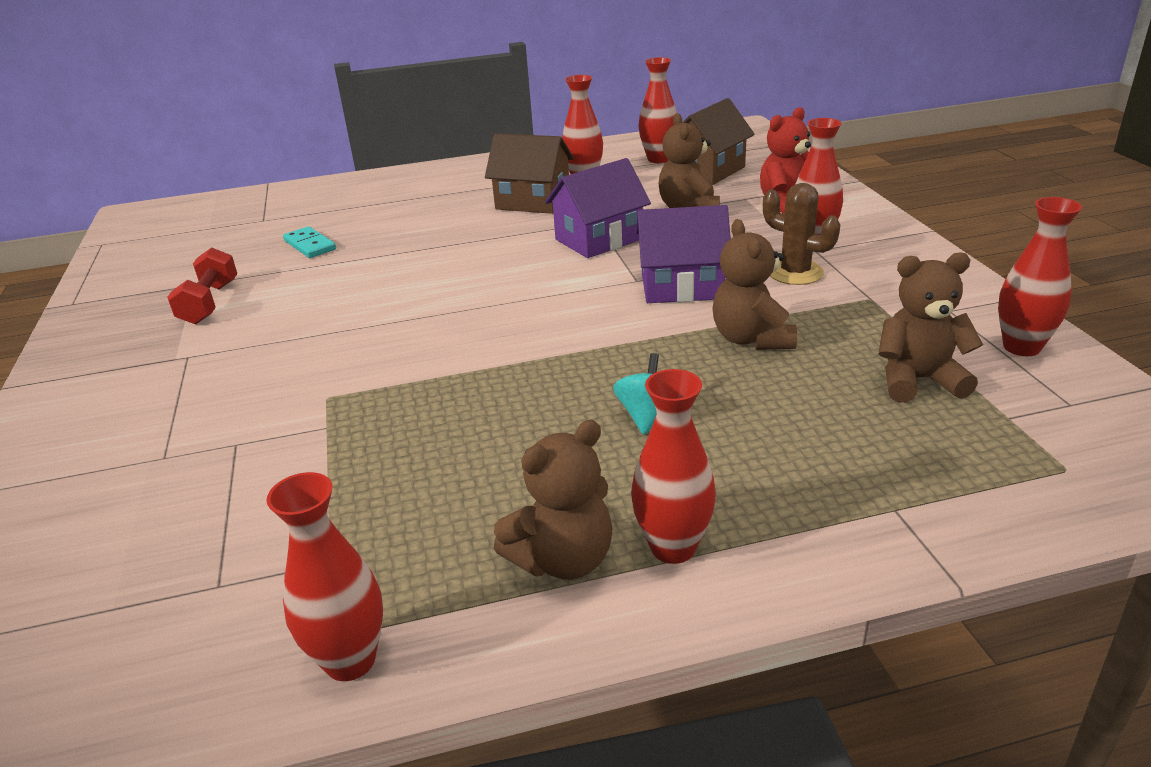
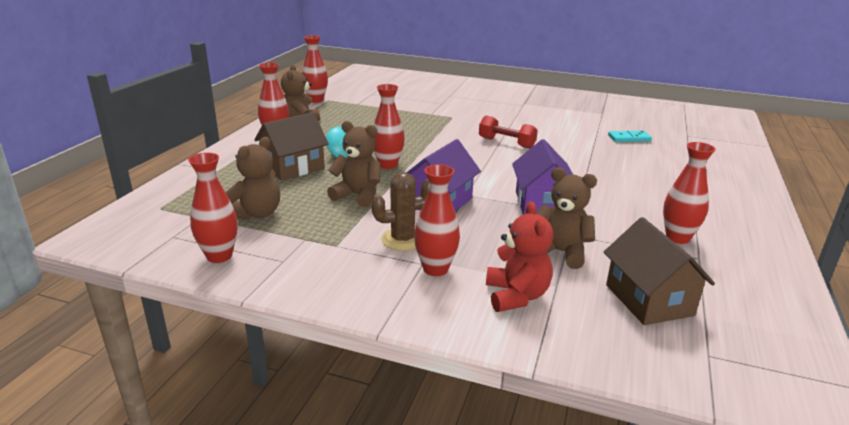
camera: 120 degrees right, 5 degrees down
red dumbbell [167,247,237,324] -> red dumbbell moved to [479,115,538,149]
brown house [485,133,574,214] -> brown house moved to [254,112,329,181]
red vase [638,57,677,163] -> red vase moved to [373,84,405,169]

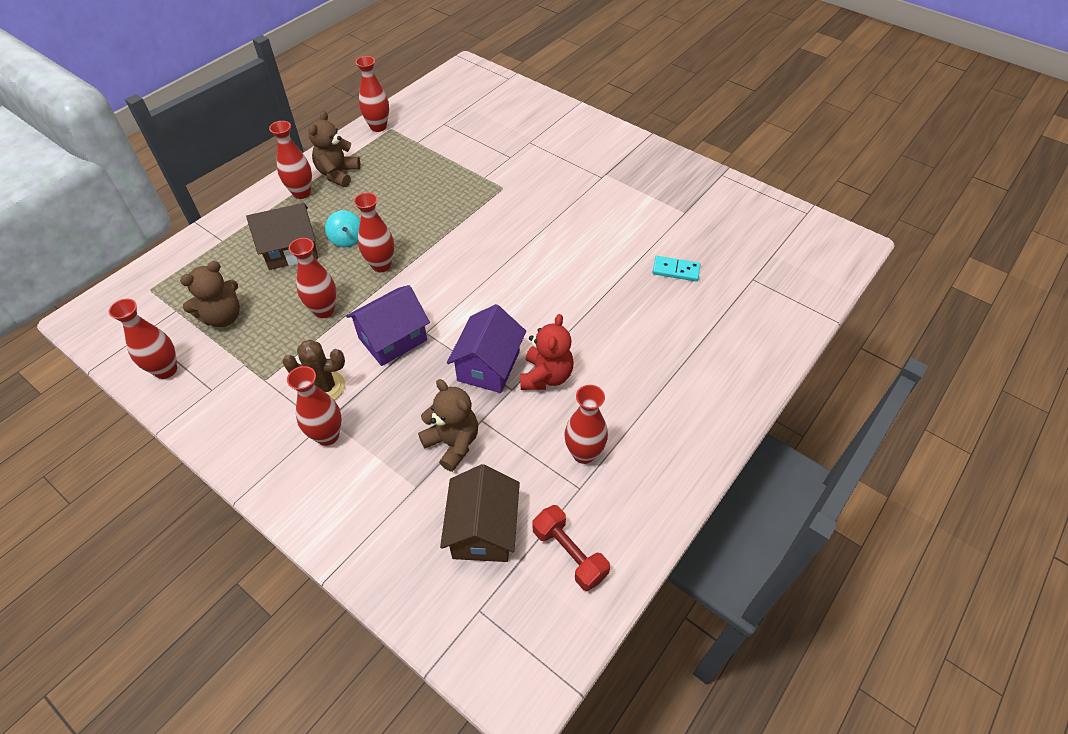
camera: 20 degrees right, 25 degrees up
brown teddy bear [327,121,381,207] -> red vase [289,238,336,318]
red dumbbell [479,115,538,149] -> red dumbbell moved to [533,505,610,591]
red teddy bear [486,201,553,312] -> red teddy bear moved to [520,314,574,390]

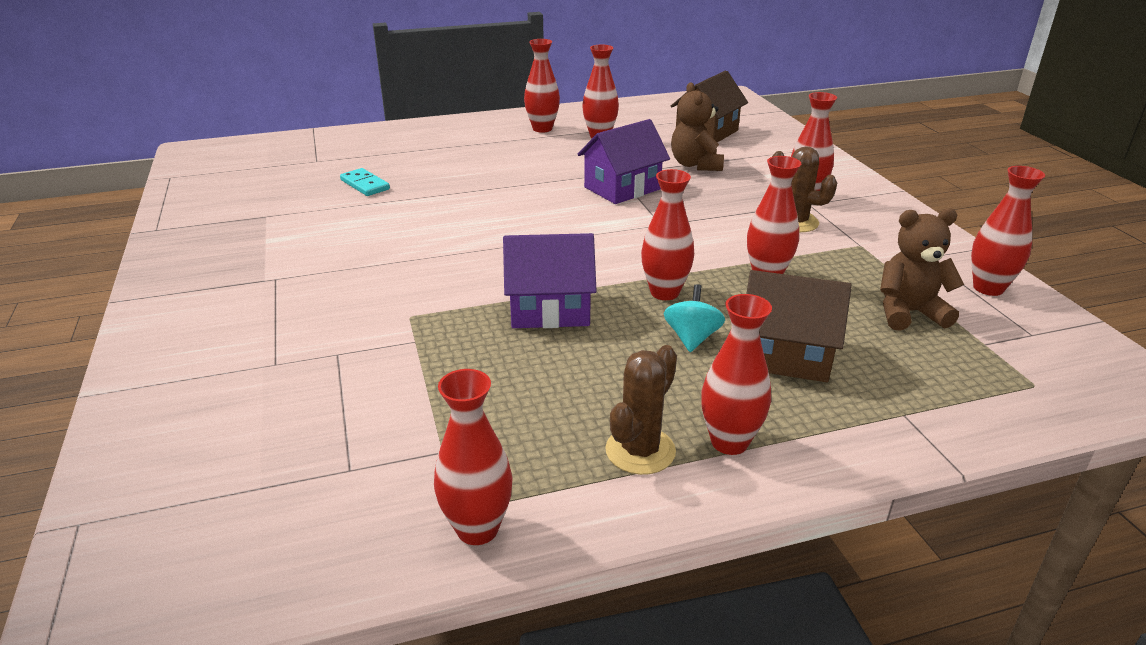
camera: 145 degrees left, 20 degrees down
brown teddy bear [308,111,360,187] -> brown cactus [605,345,677,475]
purple house [346,285,430,366] -> purple house moved to [503,233,596,328]
red teddy bear [520,314,574,390] -> none
red dumbbell [533,505,610,591] -> none
none -> red vase [524,39,560,133]

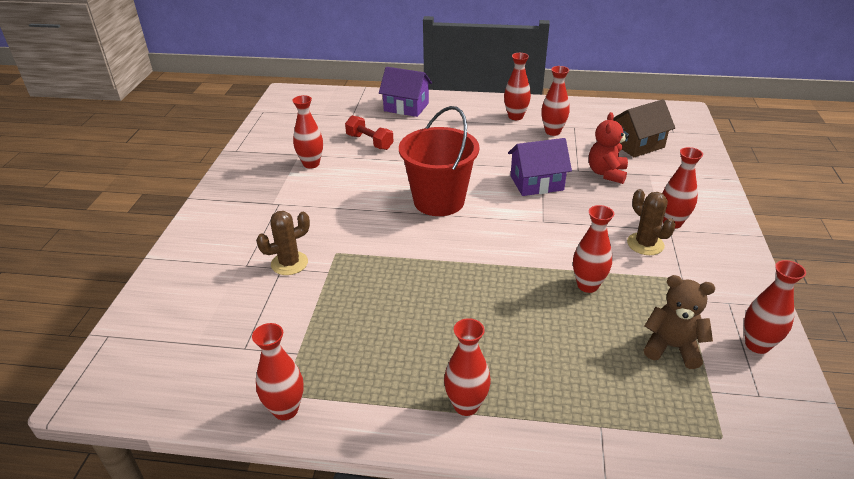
camera: 25 degrees right, 5 degrees up
turquoise domino [340,168,390,196] -> red dumbbell [345,115,394,150]
purple house [503,233,596,328] -> purple house moved to [379,67,432,117]
brown cactus [605,345,677,475] -> brown cactus moved to [256,211,310,275]
red vase [641,169,694,300] -> red vase moved to [292,95,323,169]
turquoise spinning top [664,284,725,352] -> none
brown teddy bear [671,82,724,171] -> red teddy bear [589,112,629,184]
brown house [746,270,852,382] -> none
none -> red bucket [399,106,479,216]

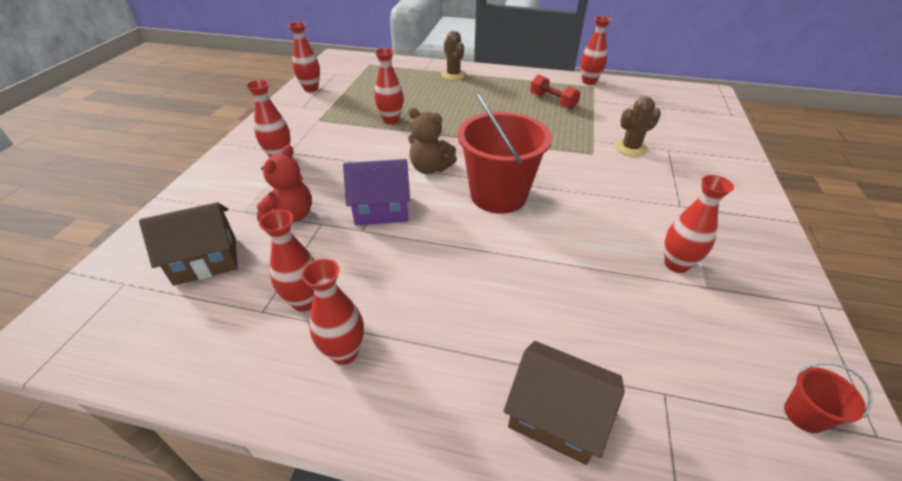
camera: 175 degrees left, 5 degrees up
red dumbbell [345,115,394,150] -> red dumbbell moved to [530,74,580,109]
purple house [379,67,432,117] -> brown house [504,341,625,465]
red vase [444,318,491,416] -> none
brown cactus [627,189,676,255] -> brown cactus moved to [441,31,466,80]
brown teddy bear [644,275,715,369] -> brown teddy bear moved to [408,108,457,174]
none -> red bucket [784,362,872,433]

